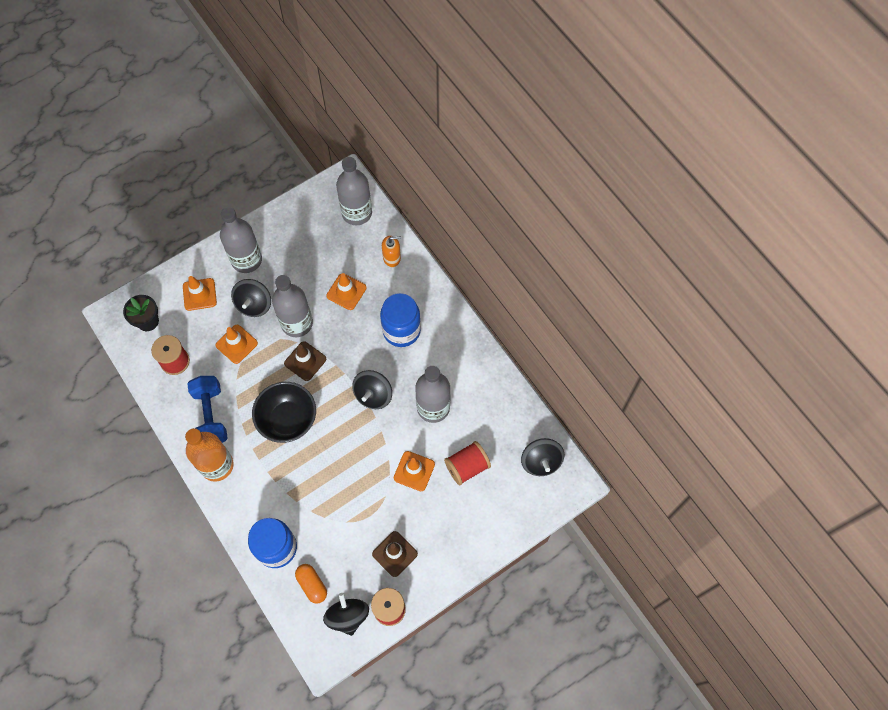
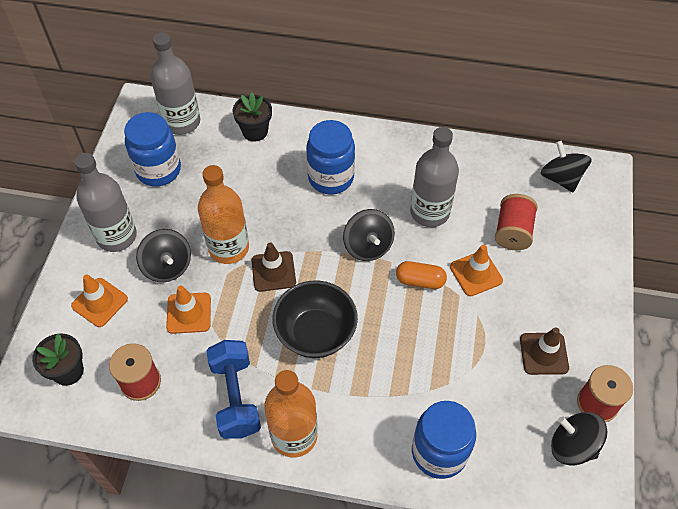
camera: 45 degrees left, 10 degrees down
blue dumbbell [187,376,228,443] -> blue dumbbell turned 45 degrees clockwise [206,340,261,439]
grey bottle [272,275,313,337] -> orange bottle [198,165,249,264]
orange capsule [295,564,327,604] -> orange capsule moved to [396,261,447,289]
orange traffic cone [326,273,367,310] -> none
orange soap dispenser [382,236,401,267] -> black flower pot [233,93,272,141]
black spinning top [521,438,564,476] -> black spinning top turned 150 degrees counterclockwise [541,141,592,192]
none -> blue jar [124,112,181,187]

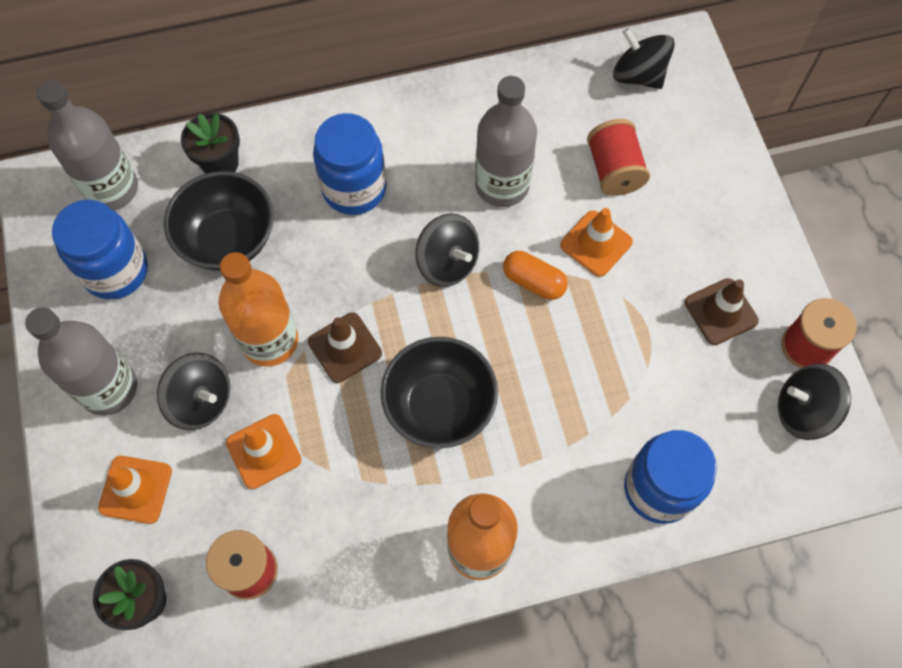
camera: 25 degrees left, 10 degrees up
blue dumbbell [206,340,261,439] -> none
orange capsule [396,261,447,289] -> orange capsule turned 45 degrees clockwise [503,251,568,300]
none -> black bowl [164,171,274,271]

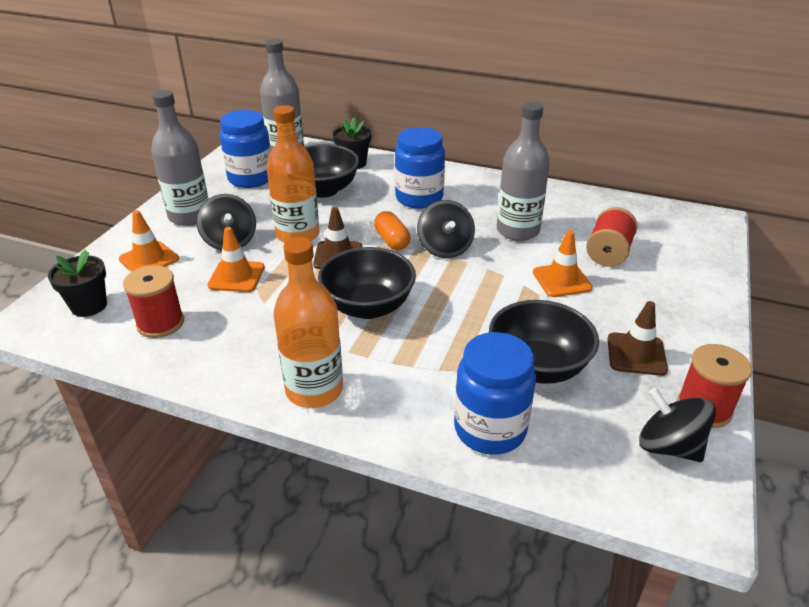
camera: 35 degrees right, 30 degrees down
orange capsule [503,251,568,300] -> orange capsule moved to [374,211,410,250]
black spinning top [613,28,675,89] -> none
none -> black bowl [489,300,599,384]

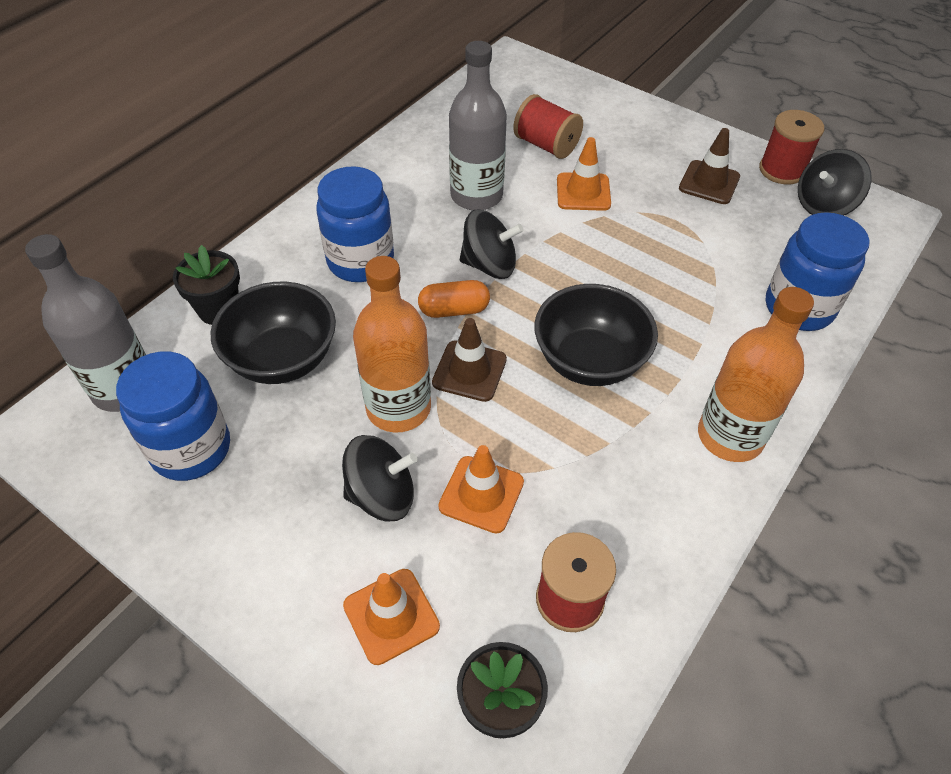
camera: 75 degrees left, 15 degrees up
grey bottle [151,90,209,226] -> none
black bowl [489,300,599,384] -> none

